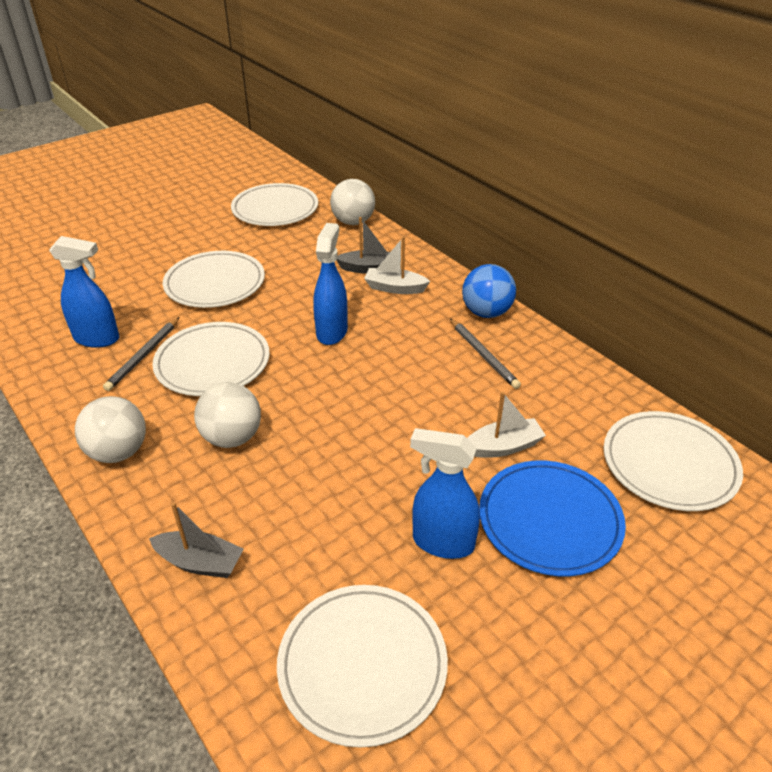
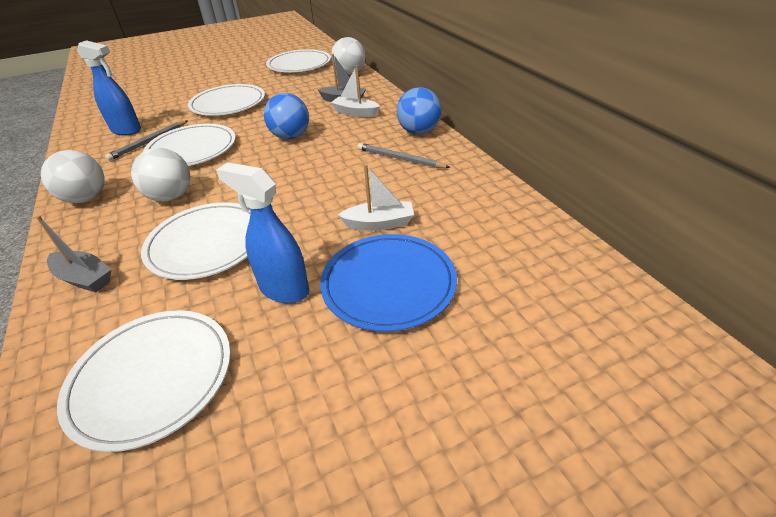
camera: 15 degrees right, 0 degrees up
blue spray bottle [313,223,348,345] -> blue ball [264,93,309,139]
grey pencil [450,318,521,389] -> grey pencil turned 135 degrees clockwise [357,143,451,168]
white plate [604,411,743,511] -> white plate moved to [141,202,250,280]

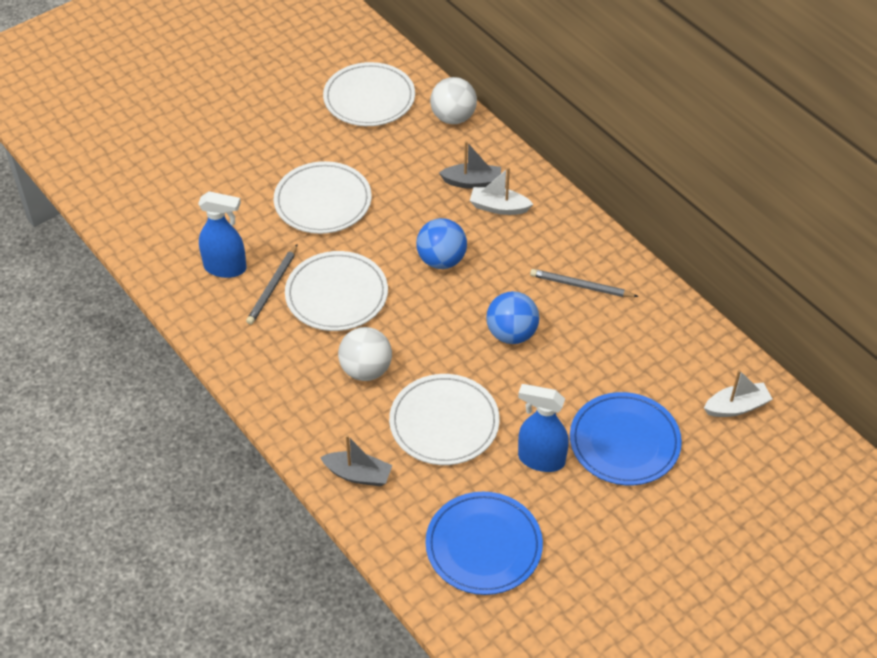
camera: 15 degrees left, 10 degrees up
white ball [41,150,105,203] -> none
white plate [57,310,231,452] -> blue plate [425,492,543,595]
white boat [338,164,414,231] -> white boat moved to [704,370,773,417]
blue ball [397,87,441,134] -> blue ball moved to [486,291,539,344]

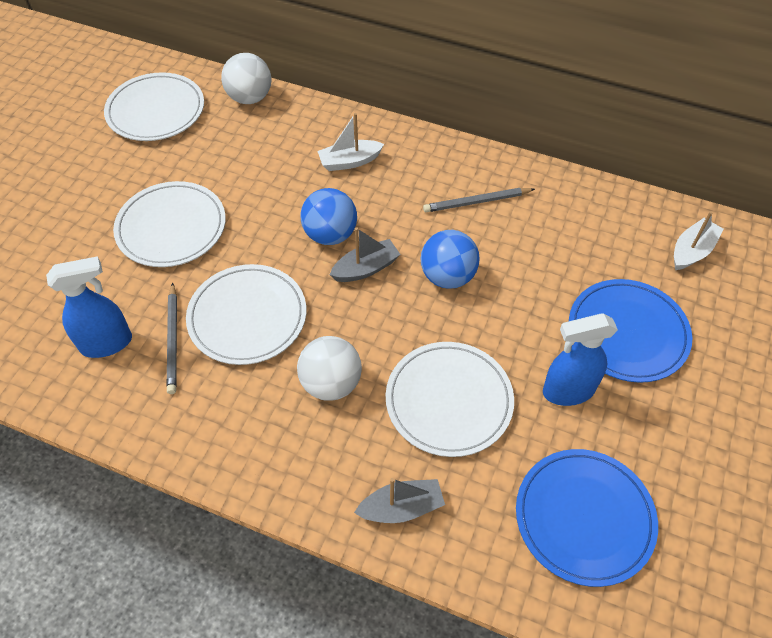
camera: 30 degrees left, 5 degrees up
grey boat [439,141,501,189] -> grey boat moved to [330,227,401,282]

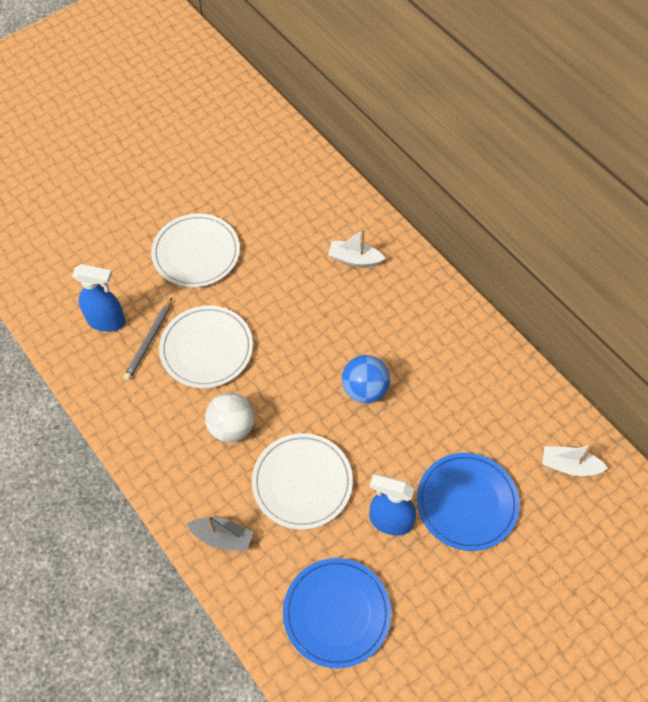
camera: 30 degrees right, 5 degrees up
white plate [104,72,204,141] -> none
white ball [221,53,271,104] -> none
blue ball [301,188,357,245] -> none
grey boat [330,227,401,282] -> none
grey pencil [423,188,535,212] -> none
white boat [674,211,724,270] -> white boat turned 150 degrees counterclockwise [542,444,608,476]

